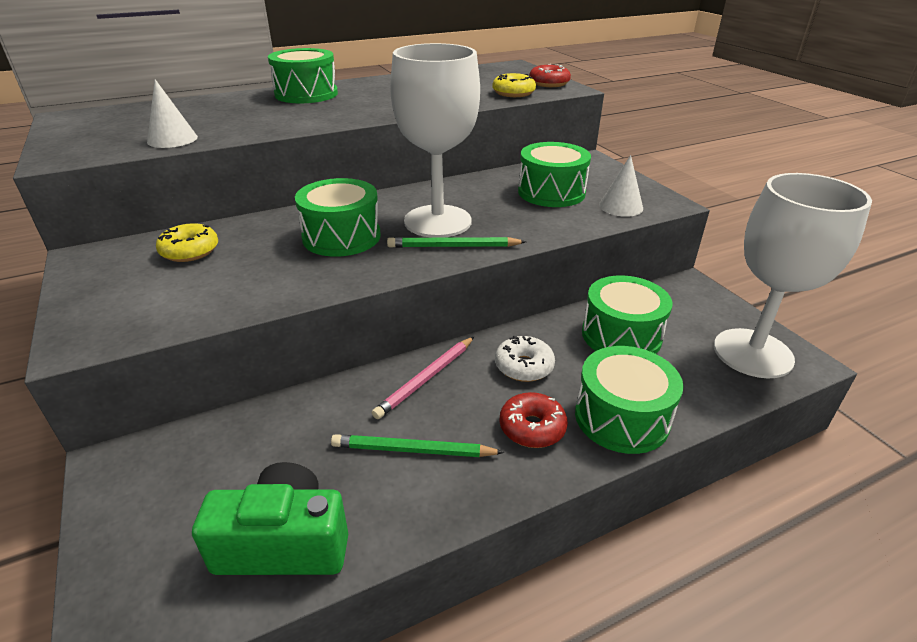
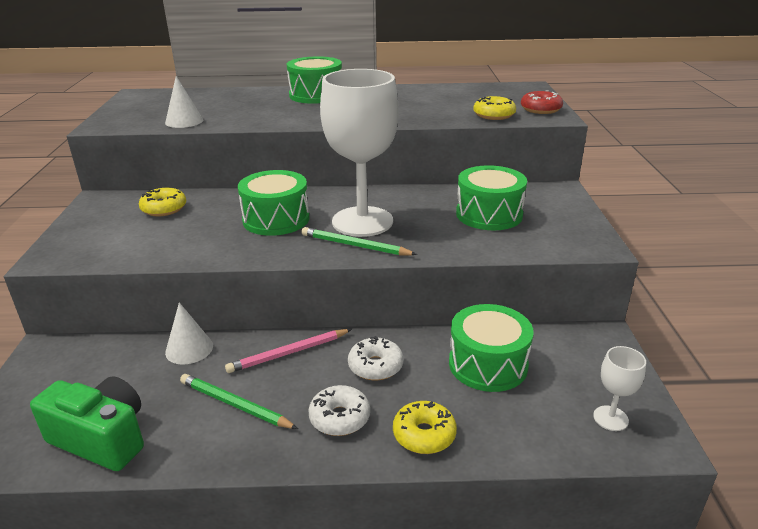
camera: 25 degrees right, 5 degrees down
red donut [499,392,568,448] -> white donut [308,385,370,436]
green drum [575,346,683,454] -> yellow donut [393,401,457,454]
white cone [599,155,643,217] -> white cone moved to [165,302,213,364]
white goblet [714,173,872,378] -> white goblet [593,346,646,431], size x0.42

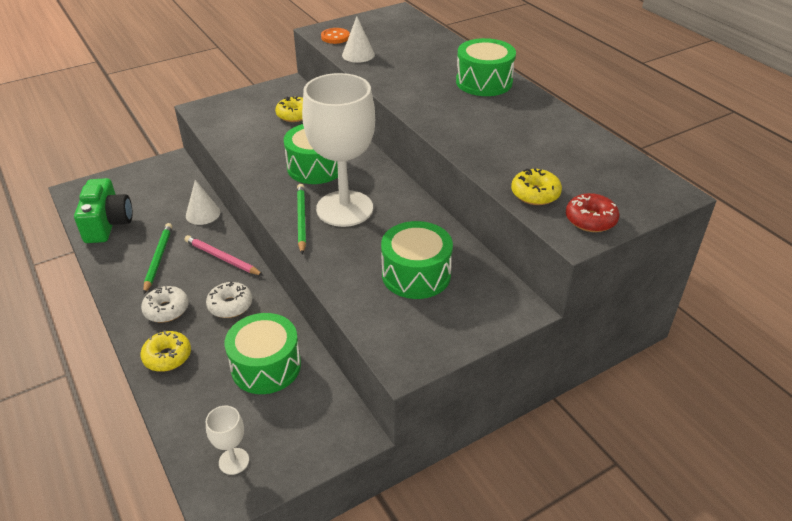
camera: 60 degrees right, 10 degrees up
none -> orange button [321,28,350,44]

